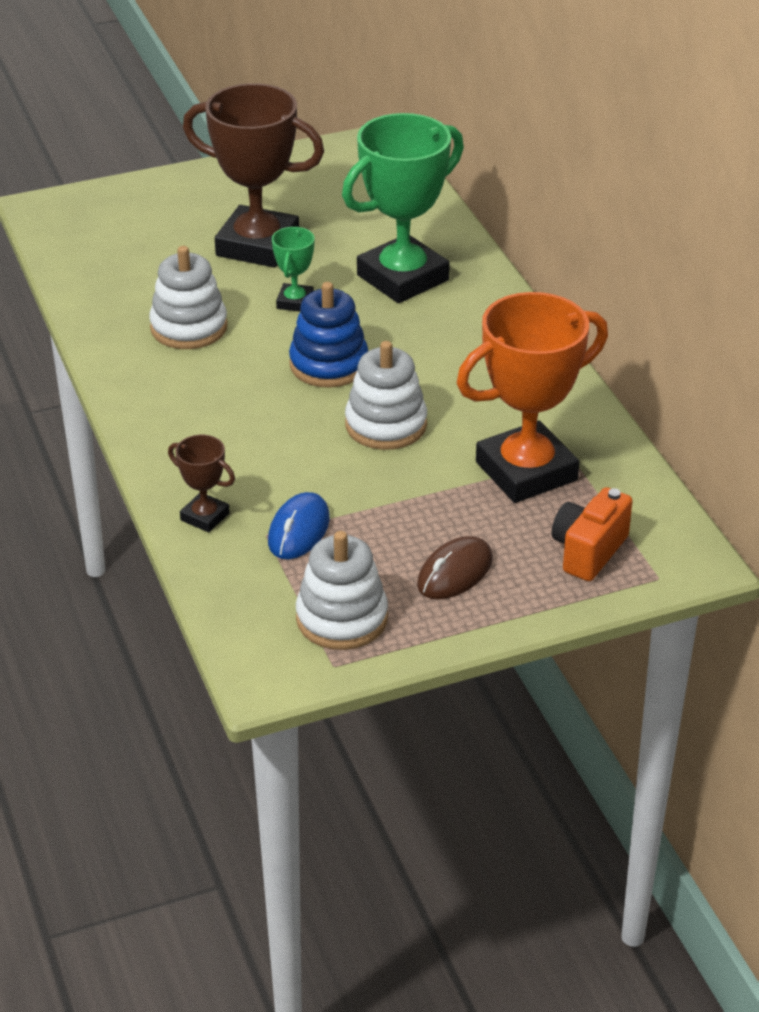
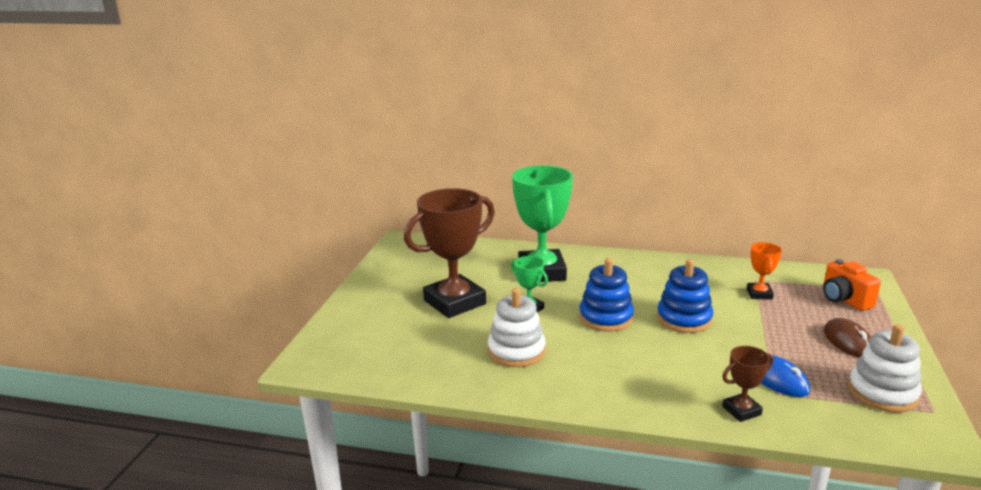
camera: 55 degrees left, 15 degrees down
white stacking toy [345,341,427,450] -> blue stacking toy [657,259,714,333]
orange trophy [457,292,608,503] -> orange trophy [747,242,782,300], size x0.46

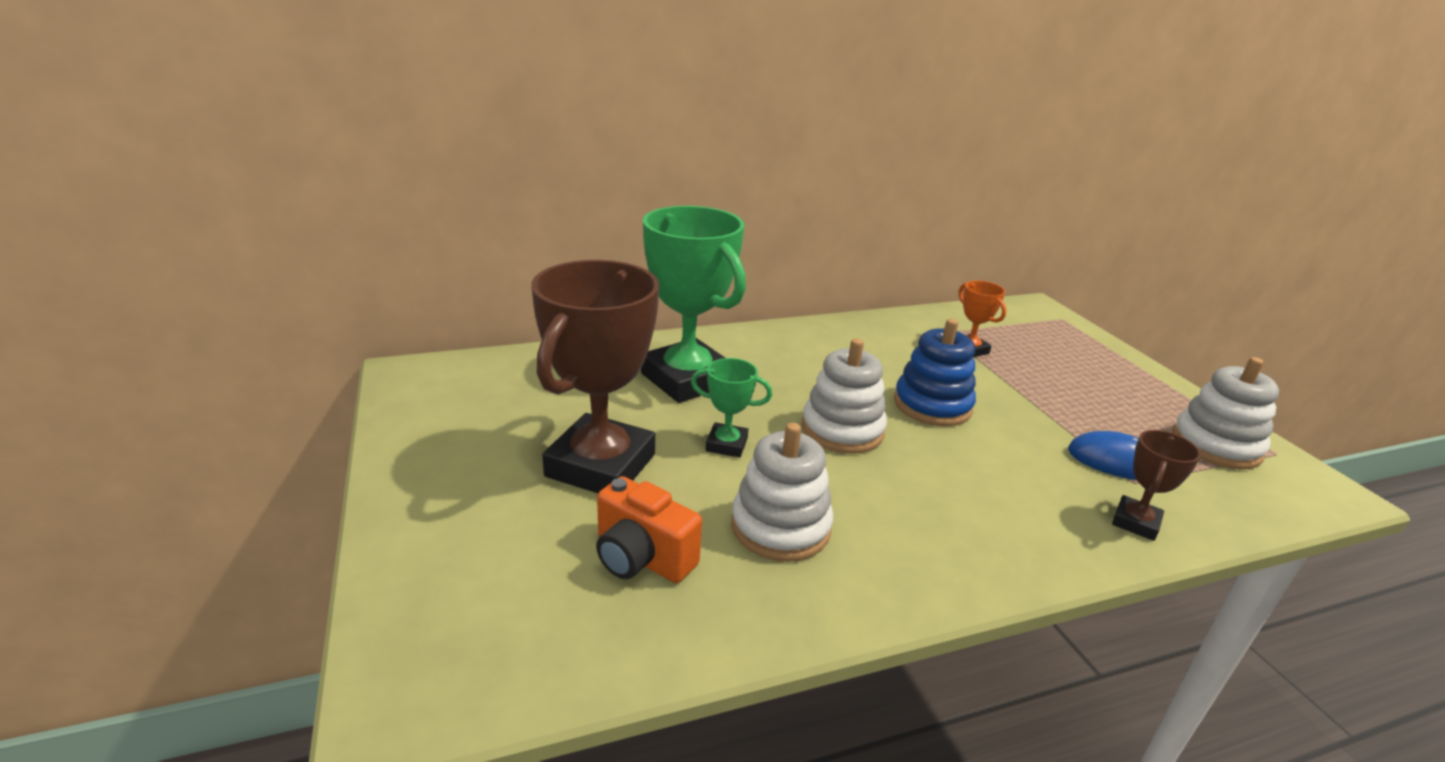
camera: 35 degrees left, 5 degrees up
blue stacking toy [579,258,634,332] -> white stacking toy [802,338,887,454]
orange camera [823,259,881,311] -> orange camera moved to [596,476,702,583]
brown mouse [824,318,871,358] -> none

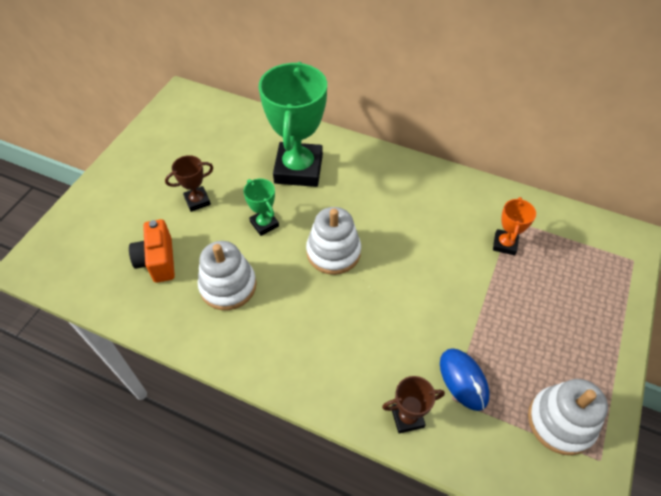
camera: 45 degrees right, 25 degrees up
brown trophy [531,260,659,493] -> brown trophy [165,155,213,212], size x0.46
blue stacking toy [894,319,976,426] -> none

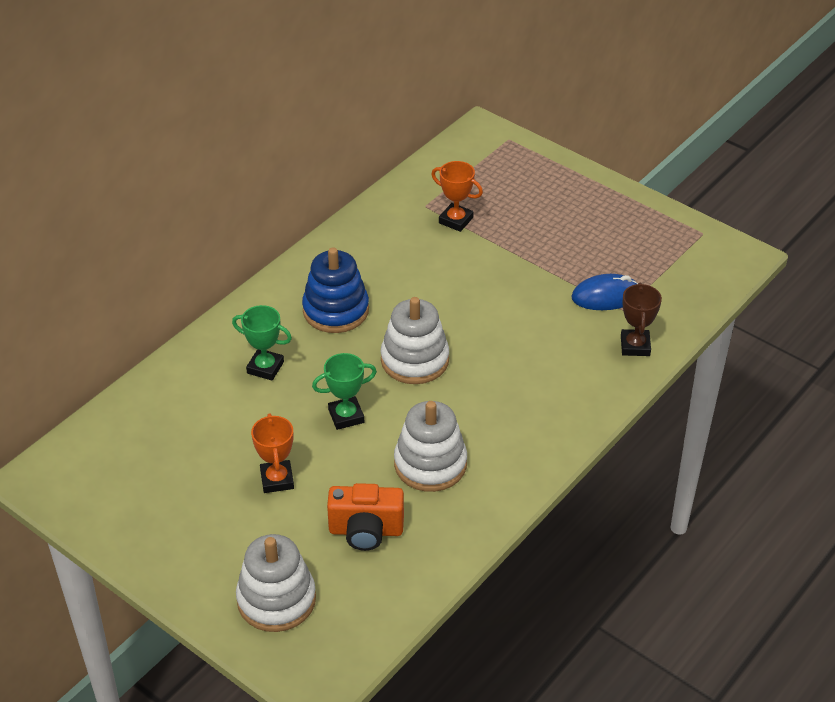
camera: 75 degrees left, 10 degrees down
brown trophy [165,155,213,212] -> orange trophy [251,413,294,493]
green trophy [259,62,327,187] -> green trophy [232,305,292,380], size x0.46
white stacking toy [528,379,608,455] -> white stacking toy moved to [236,534,316,632]
none -> blue stacking toy [302,247,369,333]

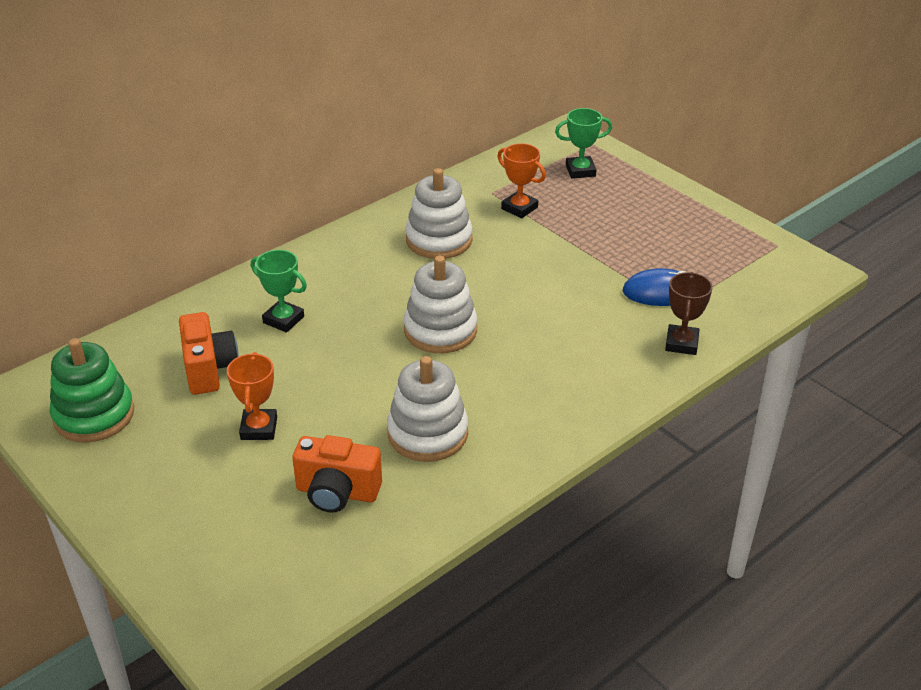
camera: 10 degrees right, 5 degrees down
white stacking toy [236,534,316,632] -> white stacking toy moved to [405,168,473,259]
blue stacking toy [302,247,369,333] -> none
green trophy [312,353,377,430] -> green trophy moved to [555,108,612,179]
none -> green stacking toy [50,338,134,443]
none -> orange camera [179,312,239,395]

